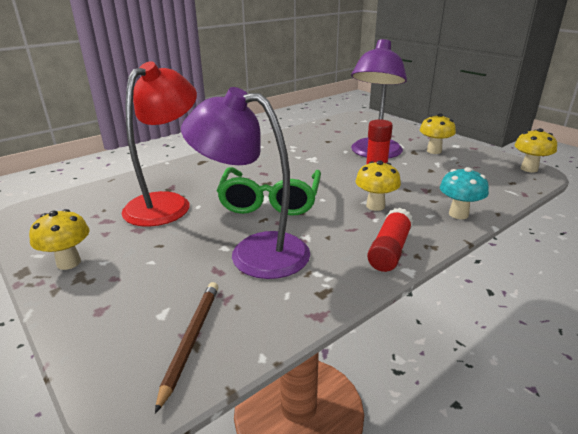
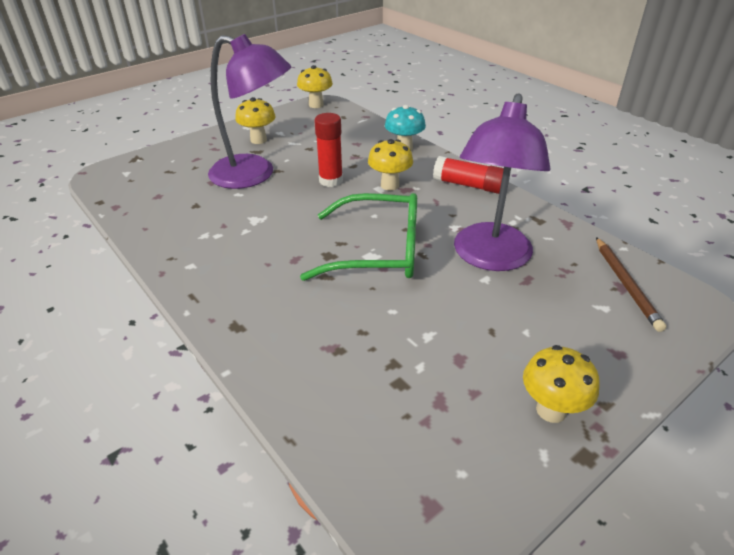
camera: 90 degrees left, 10 degrees up
red lamp [121,61,197,227] -> none
brown pencil [155,282,219,414] -> brown pencil turned 105 degrees counterclockwise [596,237,667,332]

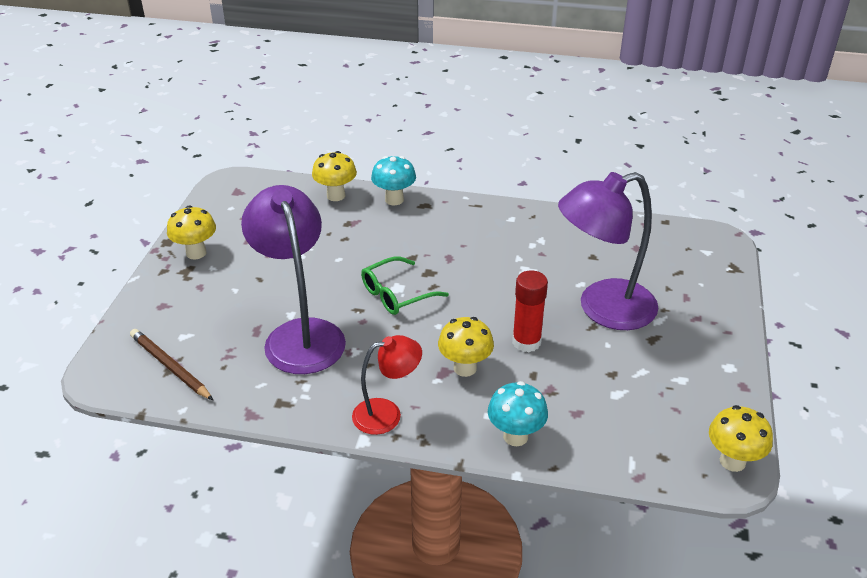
camera: 140 degrees right, 0 degrees up
yellow mushroom [235,97,276,144] -> yellow mushroom moved to [312,151,357,201]
green glasses [300,193,417,281] -> green glasses [361,257,449,315], size x0.62
red glue stick [433,156,504,194] -> red lamp [352,335,422,435]
none -> turquoise mushroom [371,156,416,205]

